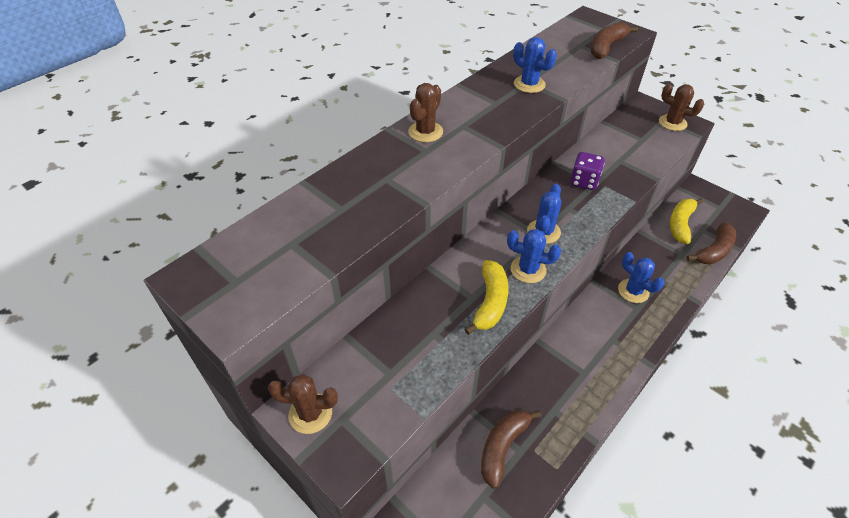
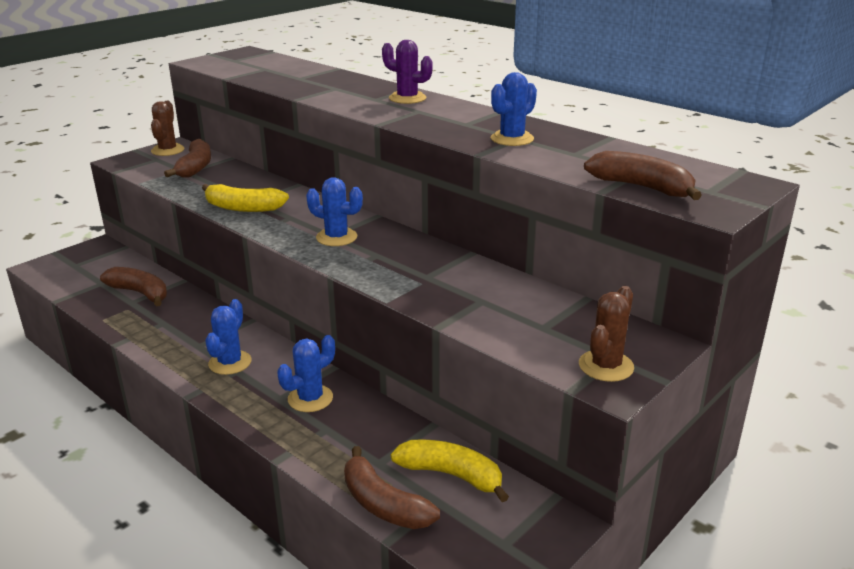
camera: 90 degrees right, 20 degrees down
brown cactus [408,83,443,142] -> purple cactus [382,40,433,104]
blue cactus [507,229,561,283] -> blue cactus moved to [205,299,252,375]
purple dice [570,152,605,190] -> none
none -> brown banana [164,139,211,178]

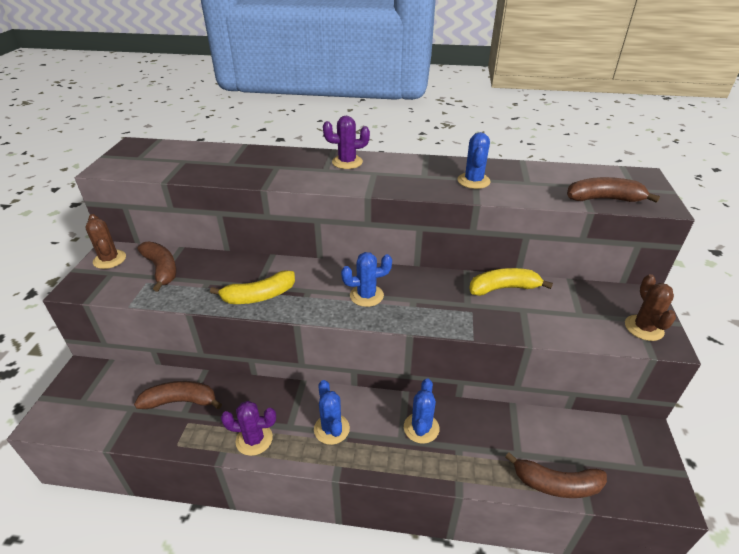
camera: 35 degrees left, 10 degrees up
yellow banana [391,439,509,502] -> yellow banana moved to [469,268,553,296]
none -> purple cactus [221,401,276,456]

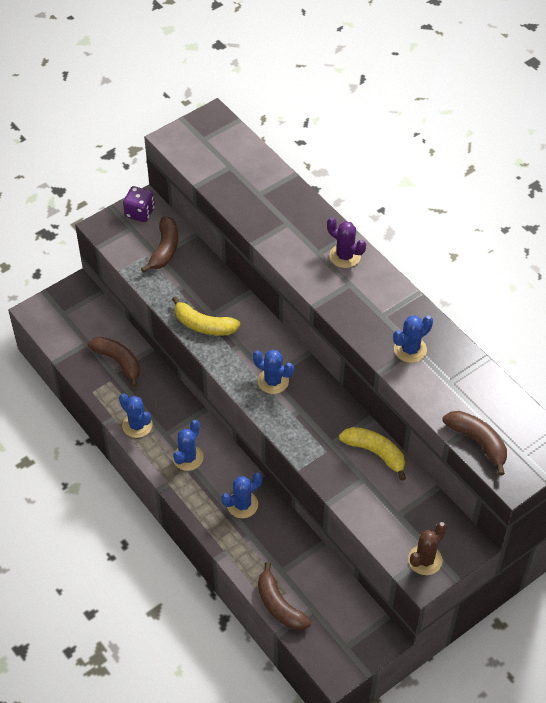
camera: 45 degrees right, 15 degrees up
brown cactus [85,214,126,269] -> purple dice [123,186,155,222]
purple cactus [221,401,276,456] -> blue cactus [119,393,153,438]

